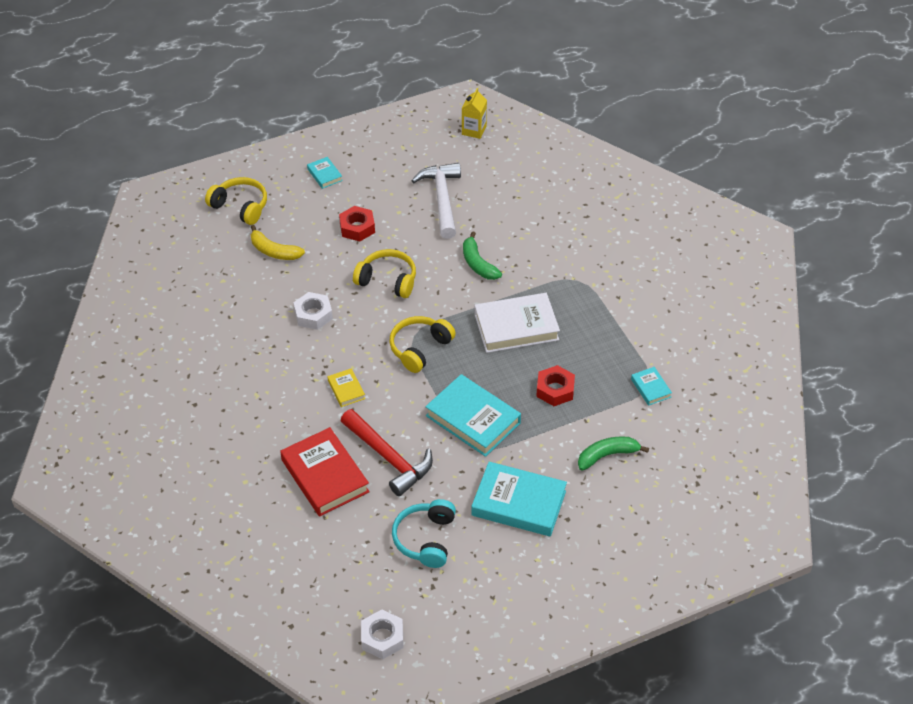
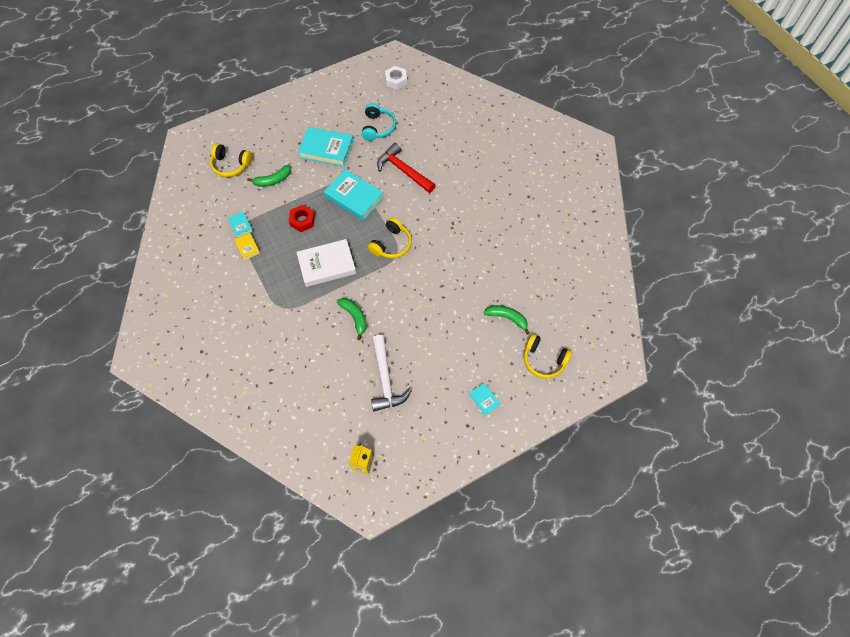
camera: 175 degrees right, 15 degrees up
yellow banana [251,225,305,260] -> green banana [484,305,530,335]
red book [280,427,370,517] -> none
white nut [293,292,333,330] -> none
yellow book [328,368,365,407] -> yellow book moved to [234,233,260,260]
red nut [339,206,375,241] -> none
yellow headphones [353,249,416,298] -> yellow headphones moved to [210,144,252,177]

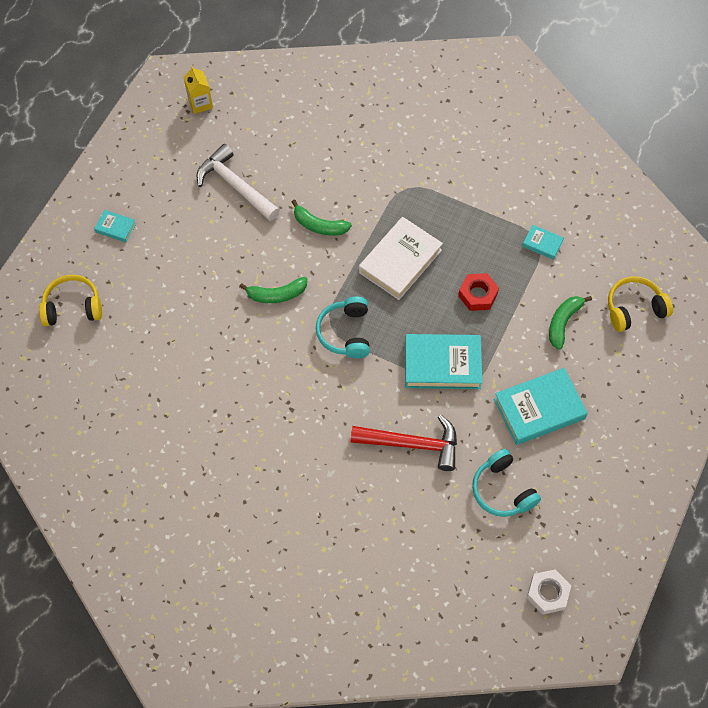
camera: 145 degrees right, 0 degrees up
yellow book [234,233,260,260] -> none
yellow headphones [368,217,412,258] -> turquoise headphones [316,297,370,358]
green banana [484,305,530,335] -> green banana moved to [239,277,307,303]

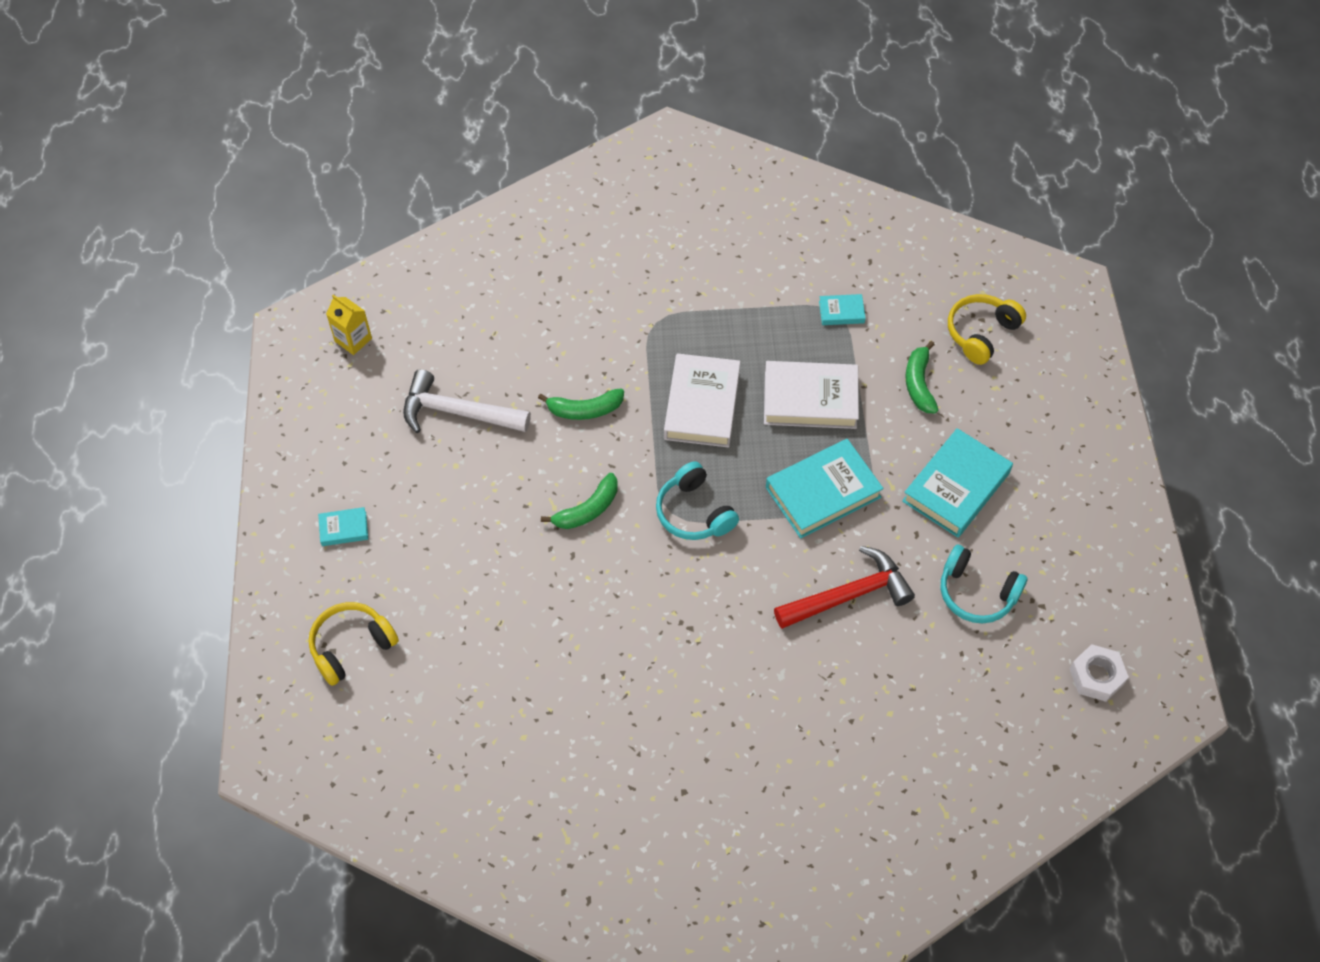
camera: 30 degrees left, 5 degrees down
red nut [458,273,499,311] -> white book [764,361,859,429]

